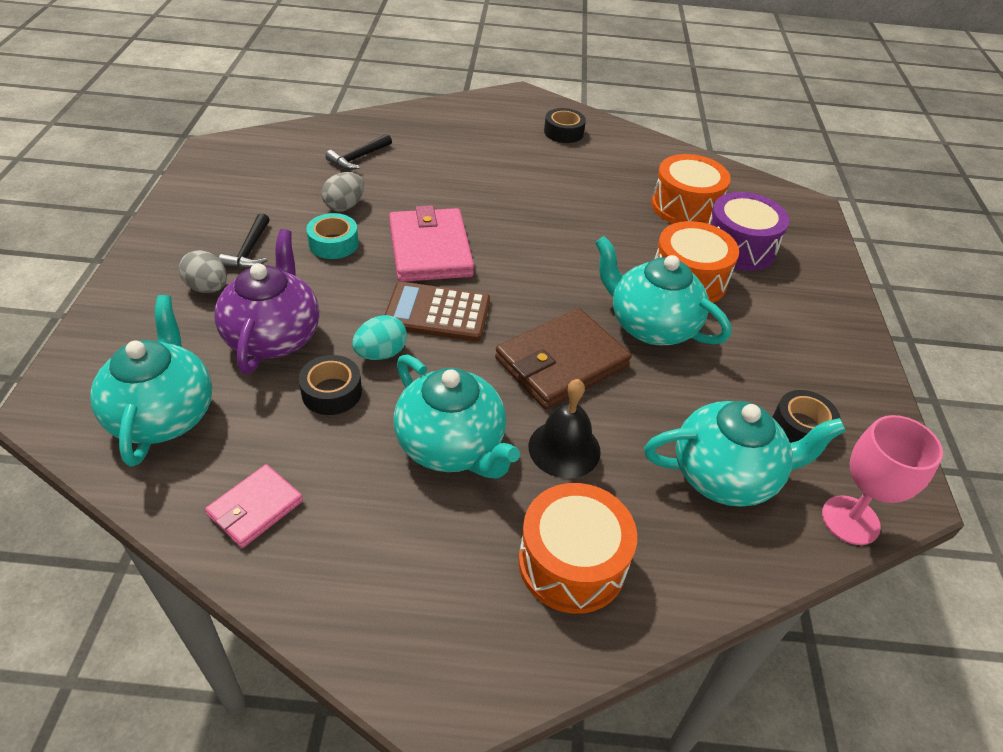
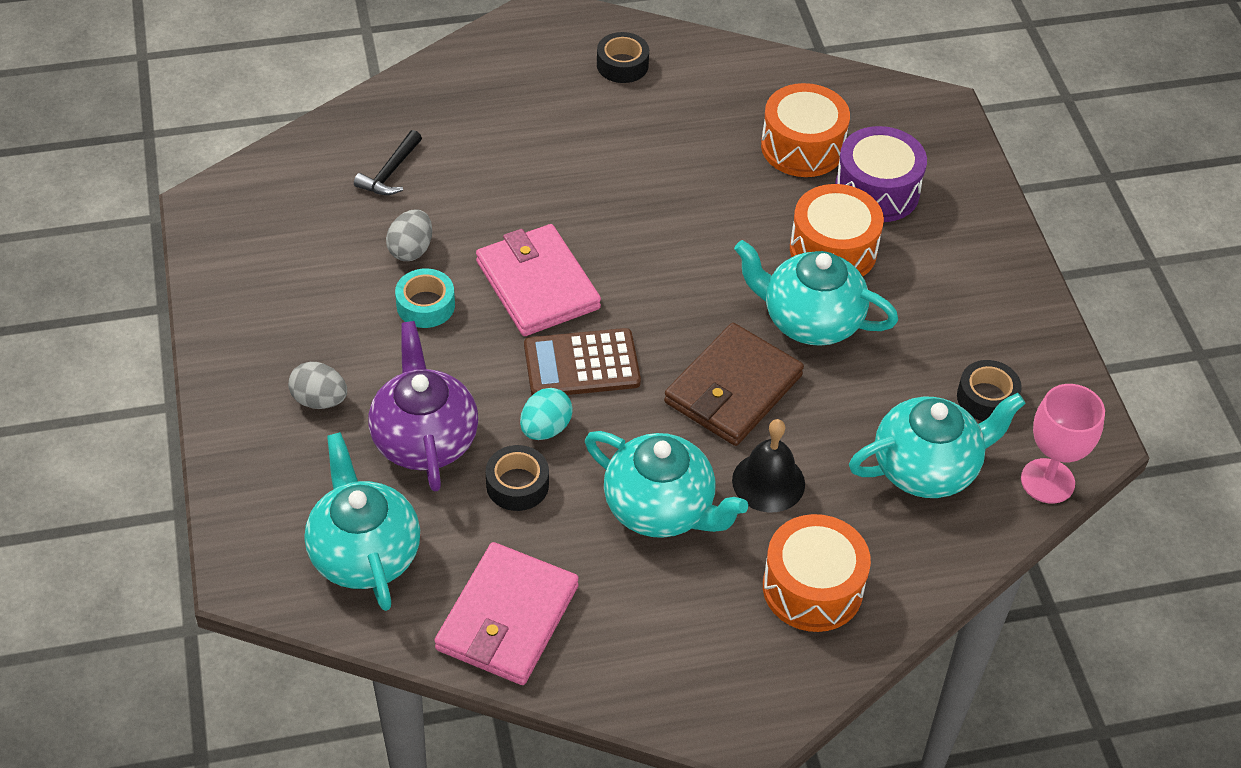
camera: 15 degrees left, 5 degrees up
pink wallet [205,464,303,548] -> pink wallet [434,542,579,685], size x1.76
black hammer [219,213,270,269] -> none

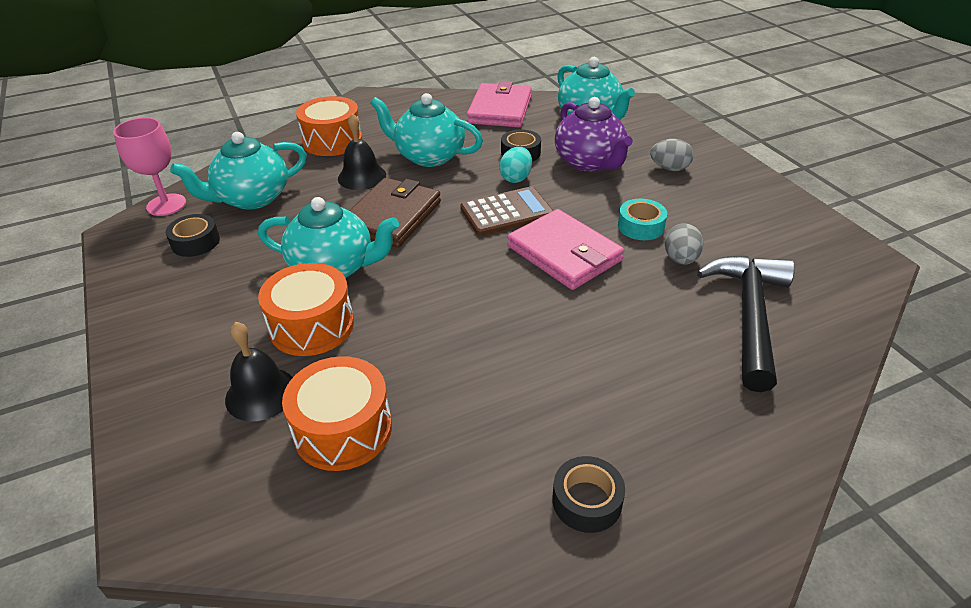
camera: 170 degrees right, 10 degrees down
black hammer [354,130,422,195] -> black hammer [697,256,795,392], size x2.04
purple drum [835,126,927,222] -> black bell [225,322,293,422]

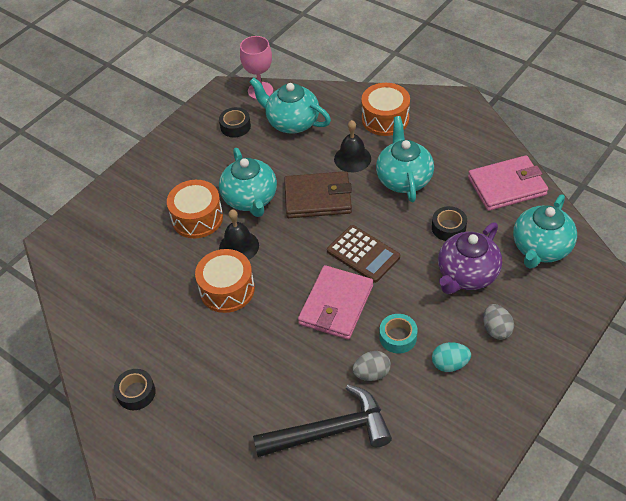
camera: 65 degrees right, 10 degrees up
black bell [225,322,293,422] -> black bell moved to [219,209,259,260]
orange drum [282,356,392,471] -> orange drum moved to [195,249,255,313]
turquoise egg [499,147,532,183] -> turquoise egg moved to [432,342,471,372]

